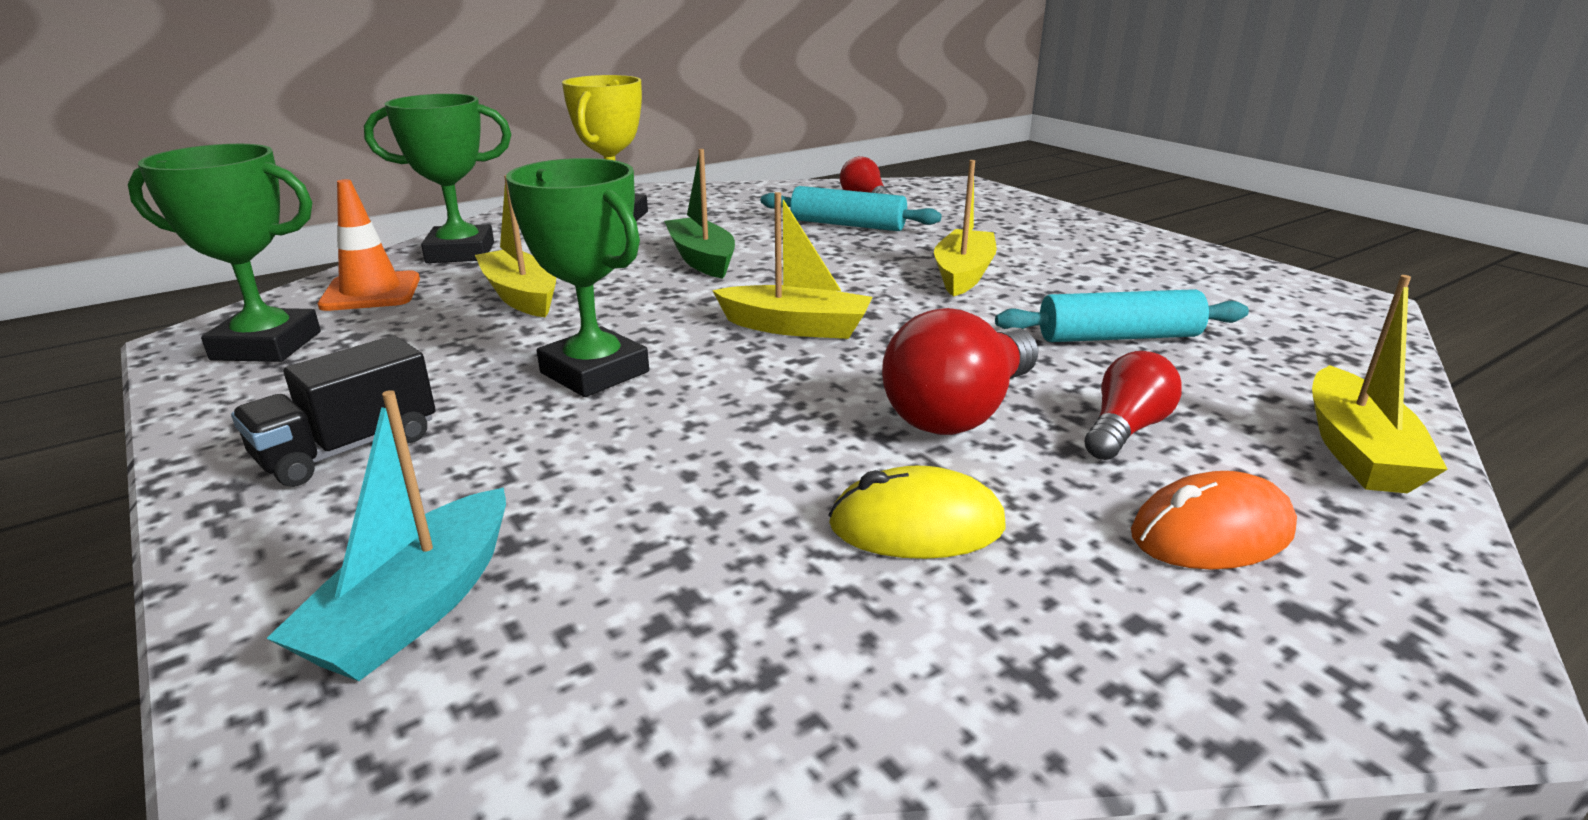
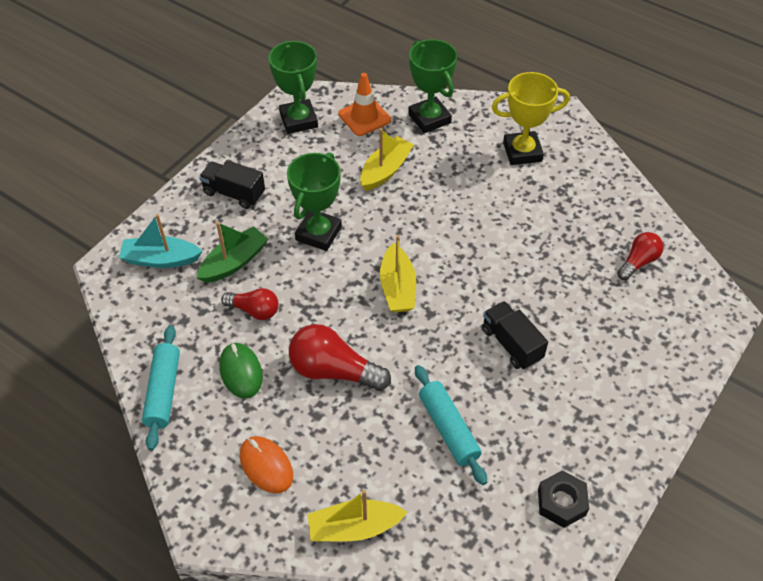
camera: 70 degrees right, 25 degrees up
green boat [664,149,735,279] -> green boat moved to [197,222,268,283]
turquoise rolling pin [761,186,942,231] -> turquoise rolling pin moved to [142,325,180,451]
yellow mouse [828,466,1006,559] -> green mouse [219,343,263,399]
yellow boat [934,160,997,297] -> black truck [482,301,548,370]
red light bulb [1085,351,1182,460] -> red light bulb moved to [221,288,279,320]
none -> black nut [538,470,589,528]

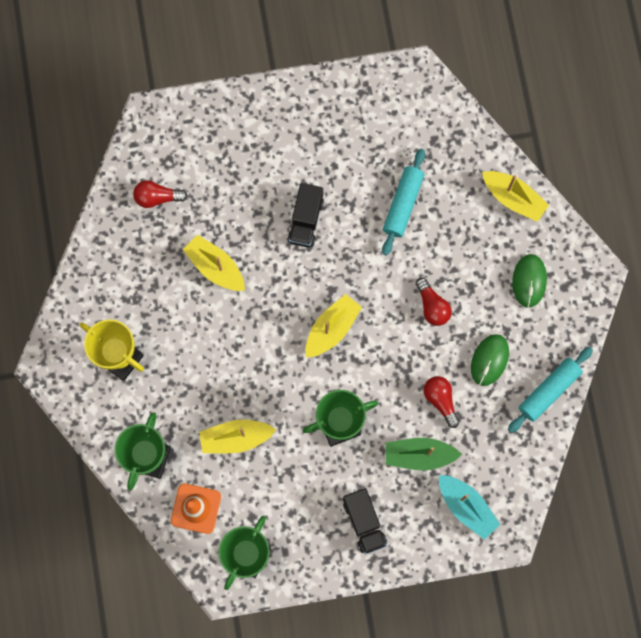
camera: 135 degrees left, 25 degrees up
orange mouse [240,436,293,493] -> green mouse [513,254,547,307]
red light bulb [289,324,391,391] -> red light bulb [416,278,452,326], size x0.61
black nut [538,470,589,528] -> none
none -> yellow boat [183,235,245,291]

